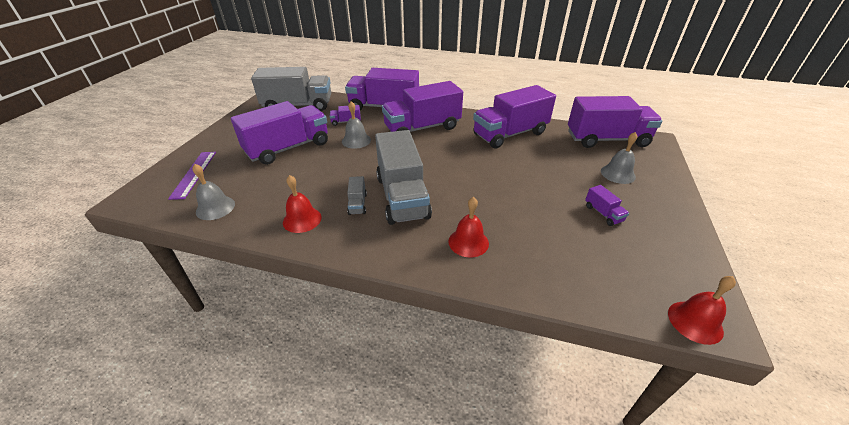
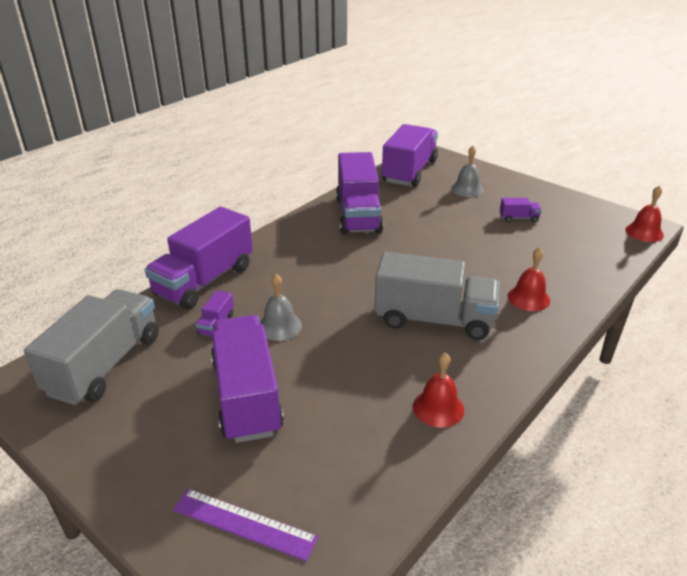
camera: 65 degrees left, 5 degrees down
grey bell [192,164,235,220] -> none
grey truck [347,176,367,215] -> none
purple truck [382,81,463,132] -> none

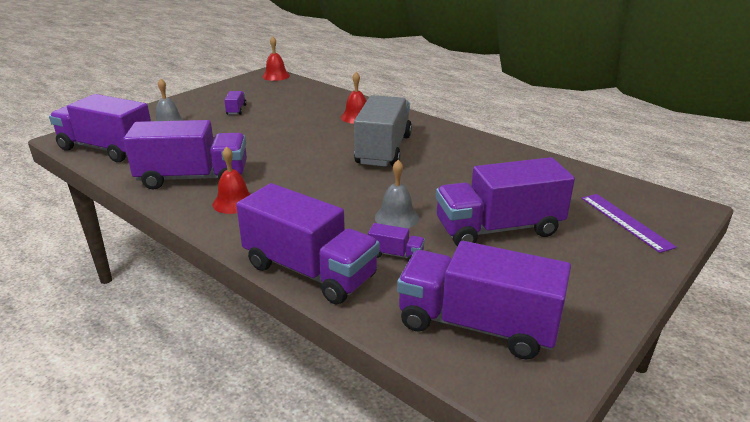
camera: 90 degrees left, 5 degrees down
grey truck [24,289,159,405] -> purple truck [397,241,571,359]
purple ruler [173,489,318,561] -> purple ruler turned 45 degrees counterclockwise [581,194,677,253]
red bell [413,353,464,427] -> red bell moved to [213,146,251,214]

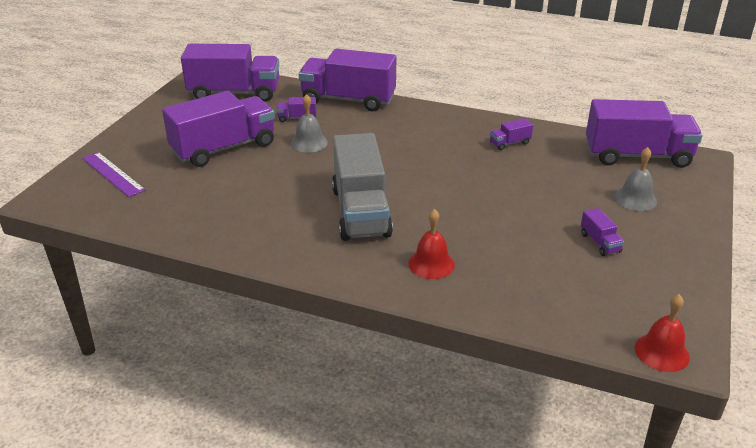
camera: 160 degrees right, 5 degrees up
purple truck [123,120,247,190] -> purple truck [490,118,533,150], size x0.41
red bell [213,146,251,214] -> none

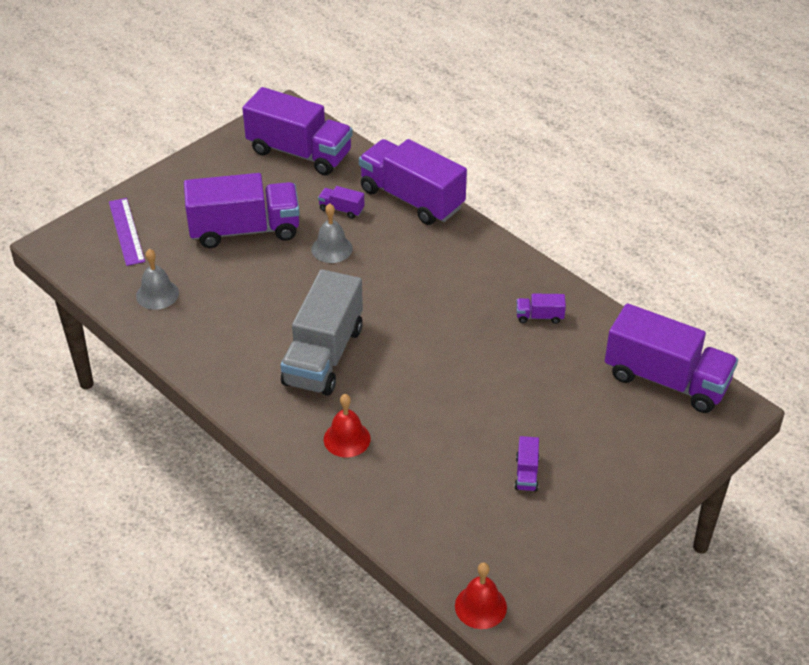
camera: 25 degrees right, 10 degrees up
grey bell [614,147,657,211] -> grey bell moved to [136,249,179,310]

